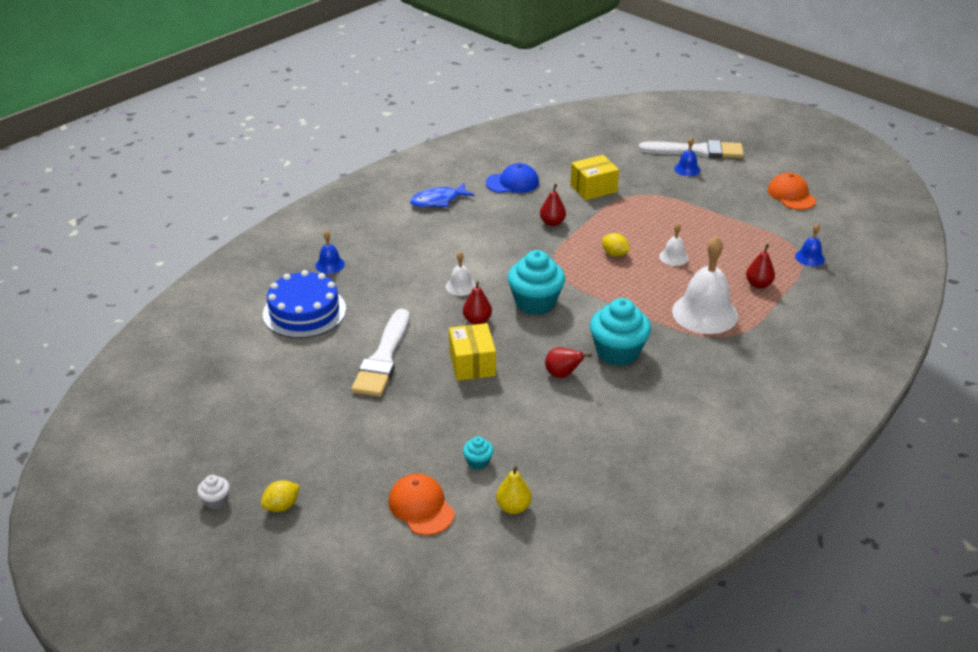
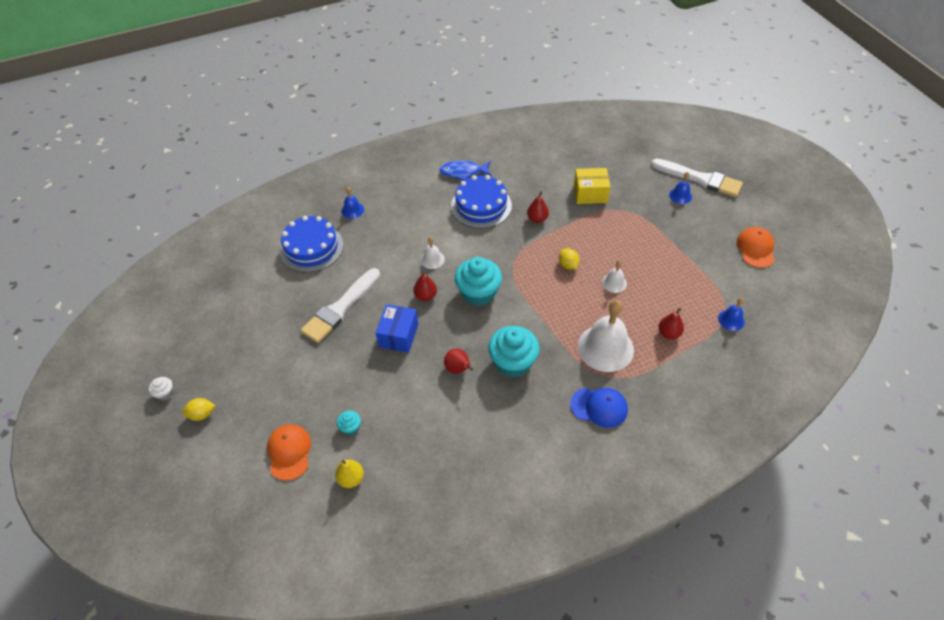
camera: 25 degrees right, 15 degrees up
yellow box [449,323,496,381] -> blue box [376,304,418,353]
blue cap [486,163,539,193] -> blue cap moved to [570,388,628,428]
none -> blue cake [451,175,512,228]

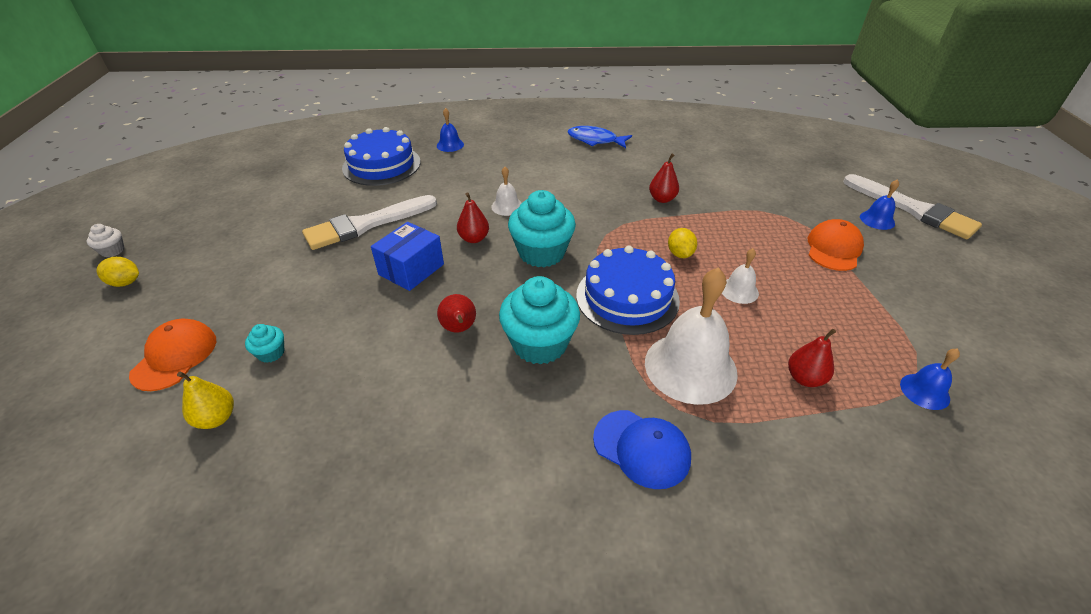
camera: 20 degrees right, 10 degrees down
blue cake [451,175,512,228] -> blue cake moved to [576,246,680,335]
yellow box [574,168,611,204] -> none
orange cap [737,227,775,268] -> orange cap moved to [808,219,864,271]

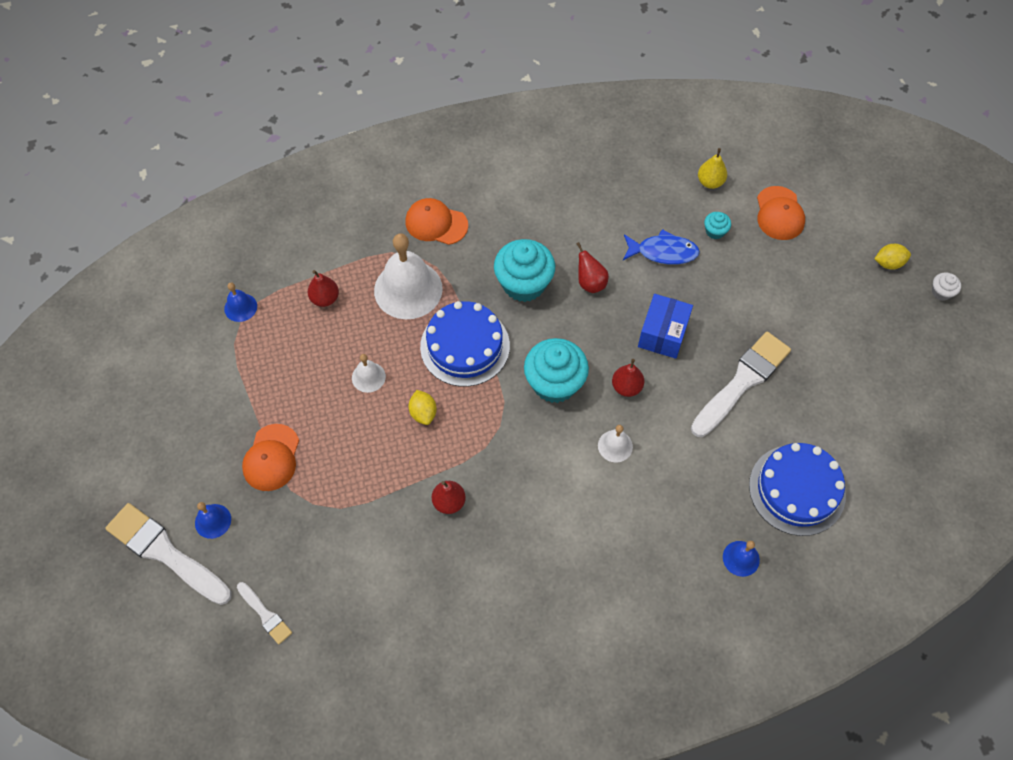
camera: 165 degrees right, 20 degrees up
blue fish [568,126,632,148] -> blue fish moved to [623,229,700,265]
blue cap [593,410,691,489] -> orange cap [406,198,468,245]
none -> white brush [237,582,292,644]

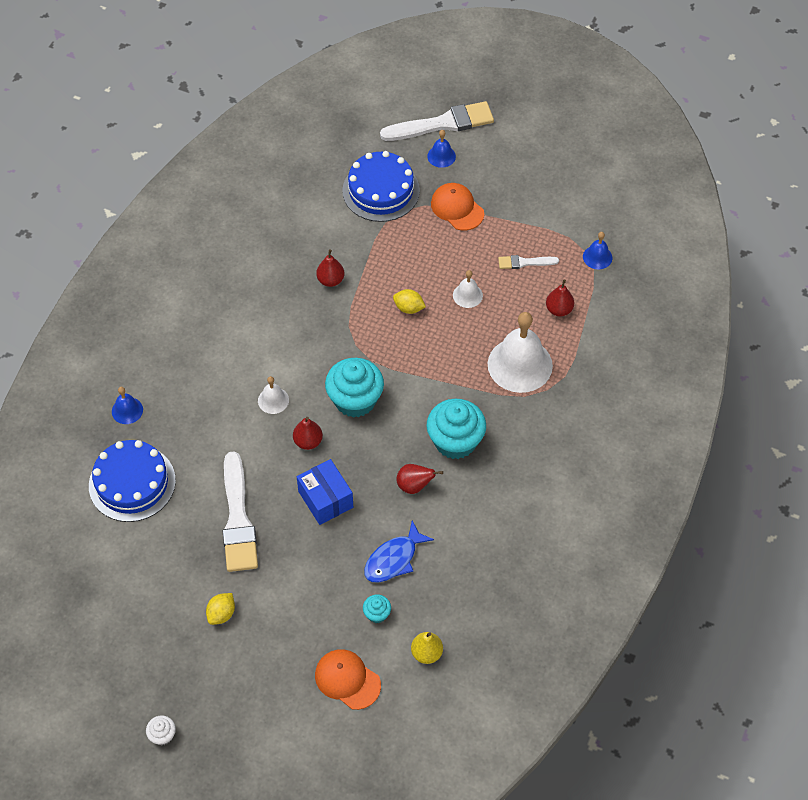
camera: 130 degrees right, 5 degrees down
white brush [237,582,292,644] -> white brush moved to [498,255,559,269]
orange cap [406,198,468,245] -> none
blue cake [420,301,510,387] -> blue cake moved to [342,151,420,222]
yellow lemon [875,244,911,269] -> yellow lemon moved to [206,593,235,625]

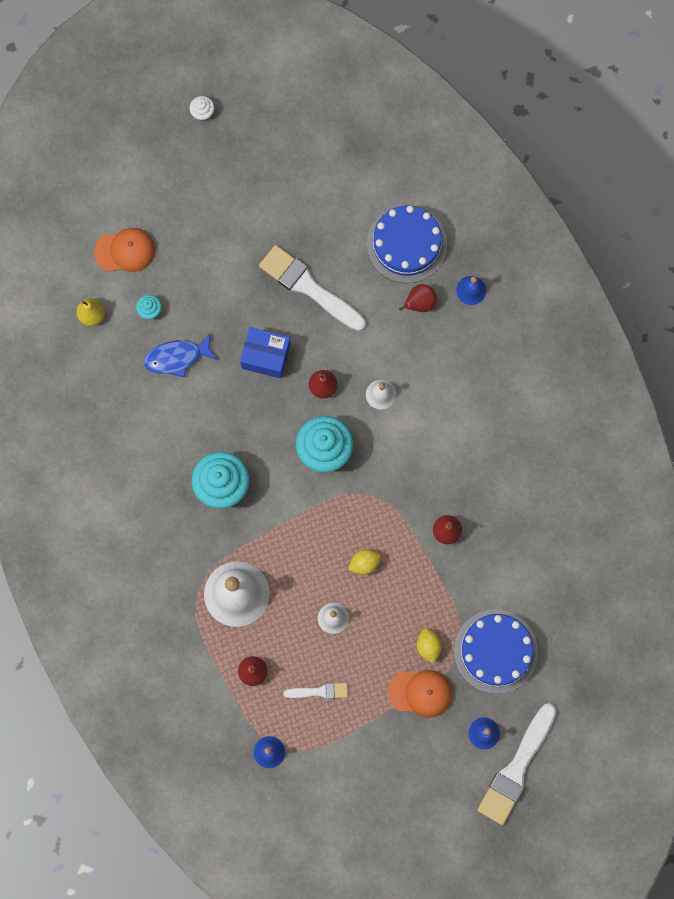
camera: 135 degrees right, 20 degrees up
yellow lemon [206,593,235,625] -> yellow lemon moved to [417,628,442,664]
blue fish [364,521,434,583] -> blue fish turned 105 degrees counterclockwise [144,333,217,377]
red pear [396,464,443,494] -> red pear moved to [399,284,436,312]
white brush [498,255,559,269] -> white brush turned 45 degrees clockwise [284,683,348,699]

